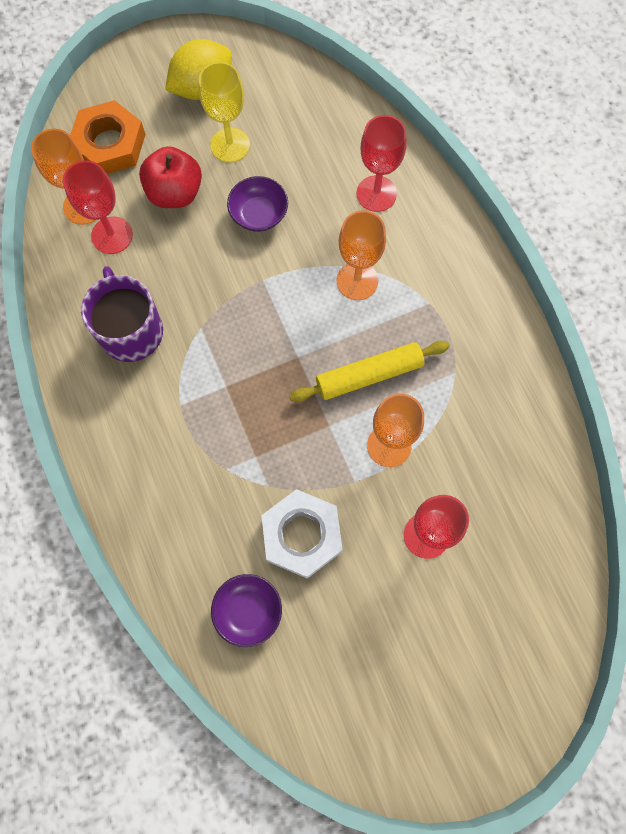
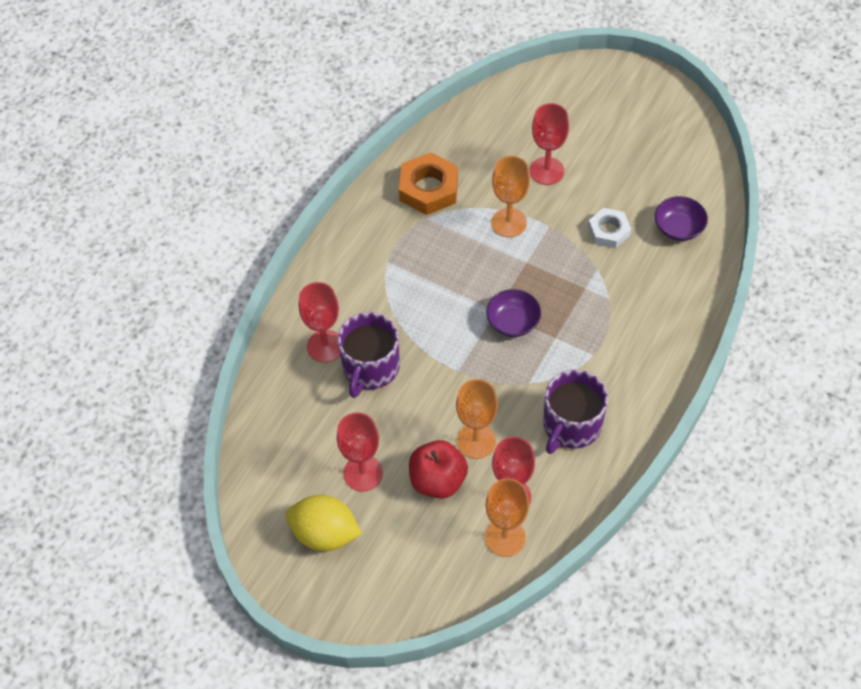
camera: 125 degrees left, 15 degrees down
orange nut [70,100,146,174] -> orange nut moved to [399,152,458,215]
yellow goblet [199,62,250,162] -> red goblet [337,413,383,492]
purple bowl [227,176,288,232] -> purple bowl moved to [486,289,541,337]
white nut [261,489,343,579] -> white nut [588,208,631,248], size x0.64
yellow rolling pin [289,341,450,402] -> none
orange goblet [337,211,386,300] -> orange goblet moved to [456,379,498,459]
none -> purple mug [338,312,400,398]

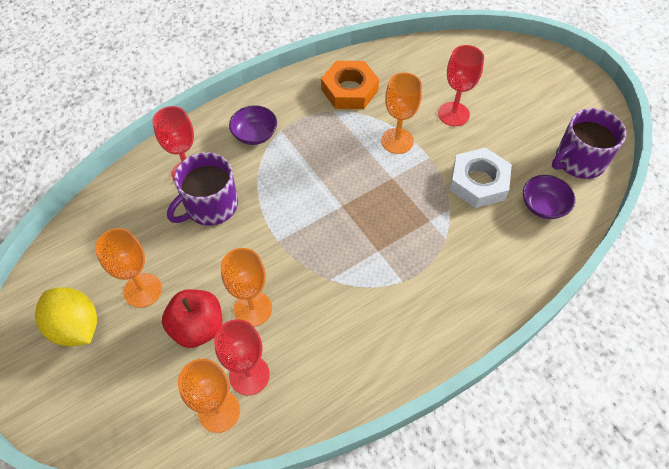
camera: 25 degrees right, 0 degrees up
red goblet [337,413,383,492] -> orange goblet [95,228,162,308]
purple bowl [486,289,541,337] -> purple bowl moved to [229,105,277,145]
purple mug [543,370,608,454] -> purple mug moved to [552,108,626,179]
white nut [588,208,631,248] -> white nut [450,147,512,208], size x1.56

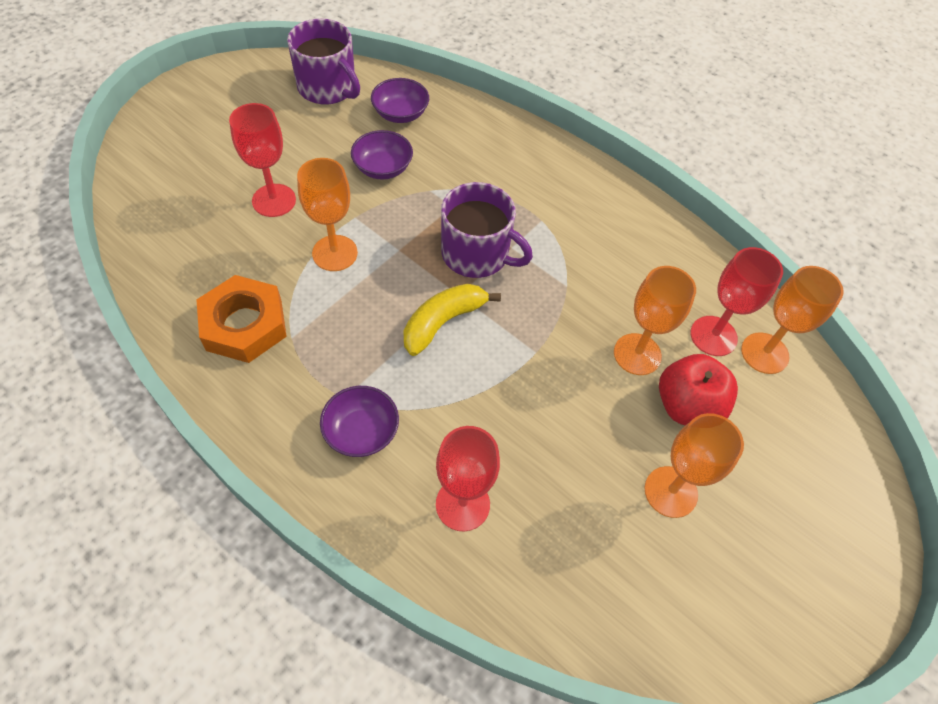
camera: 110 degrees left, 0 degrees up
yellow lemon [35,287,97,346] -> none
purple mug [167,152,238,226] -> purple mug moved to [441,182,533,278]
white nut [450,147,512,208] -> purple bowl [351,130,413,180]
none -> yellow banana [404,284,501,356]

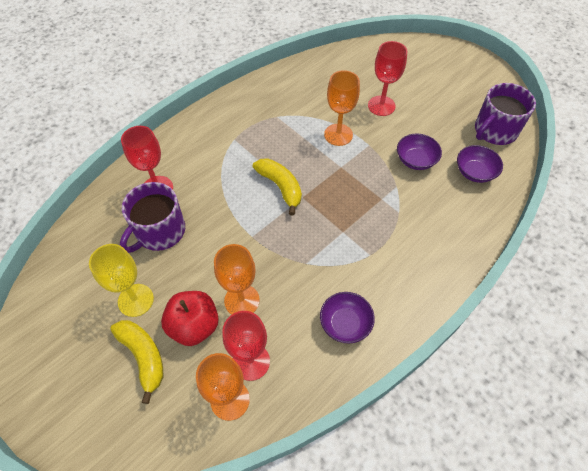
camera: 100 degrees right, 0 degrees up
orange nut [196,275,287,363] -> none
purple bowl [320,386,399,457] -> purple bowl moved to [320,292,375,344]
purple mug [441,182,533,278] -> purple mug moved to [120,182,185,253]
orange goblet [644,413,744,518] -> yellow goblet [89,244,154,317]
none -> yellow banana [110,320,163,404]

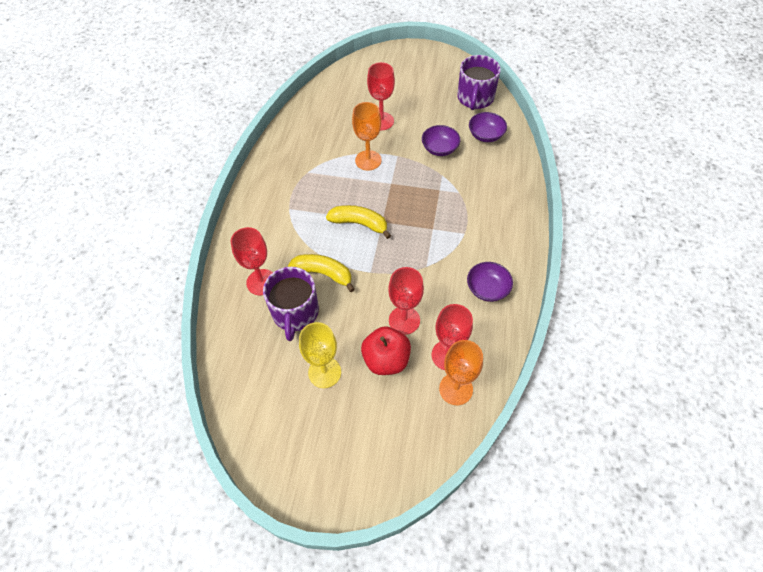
camera: 35 degrees left, 0 degrees up
yellow banana [110,320,163,404] -> yellow banana moved to [288,254,355,292]
orange goblet [214,244,260,315] -> red goblet [388,267,424,335]

